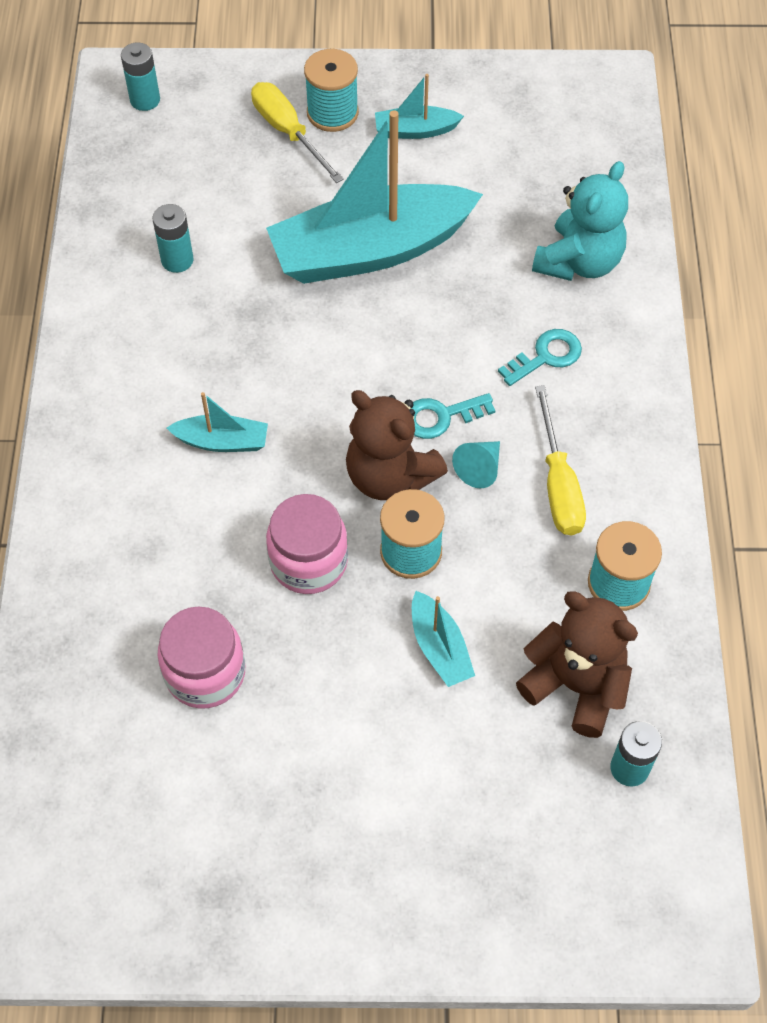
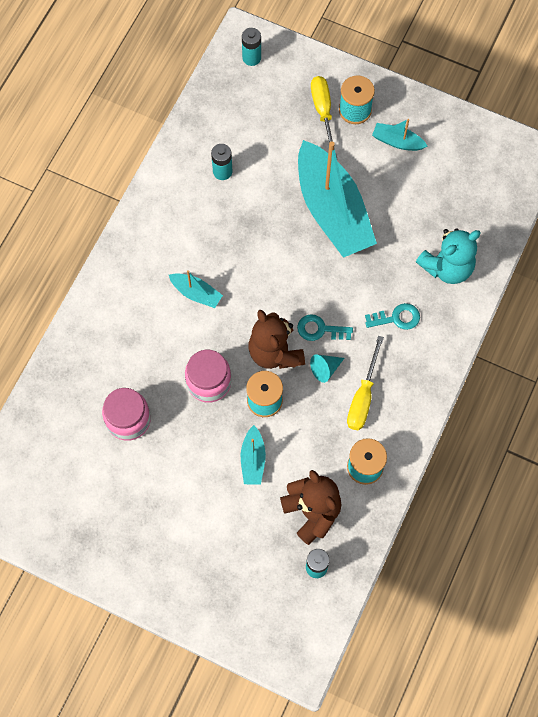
camera: 25 degrees right, 10 degrees up
turquoise boat [266,110,483,284] -> turquoise boat turned 120 degrees counterclockwise [298,140,377,258]

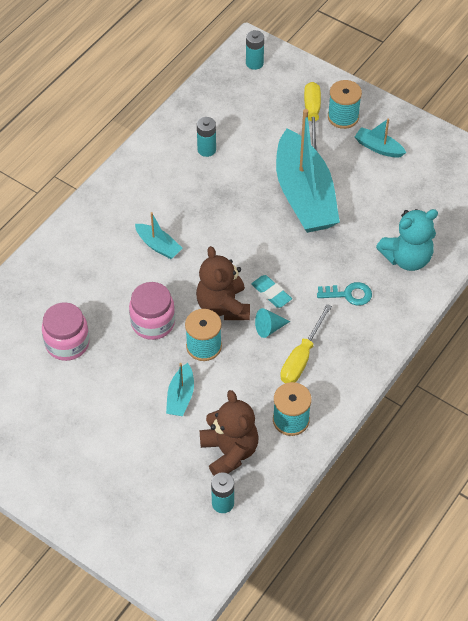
camera: 10 degrees right, 15 degrees down
turquoise key [297,315,353,341] -> turquoise eraser [251,275,292,308]

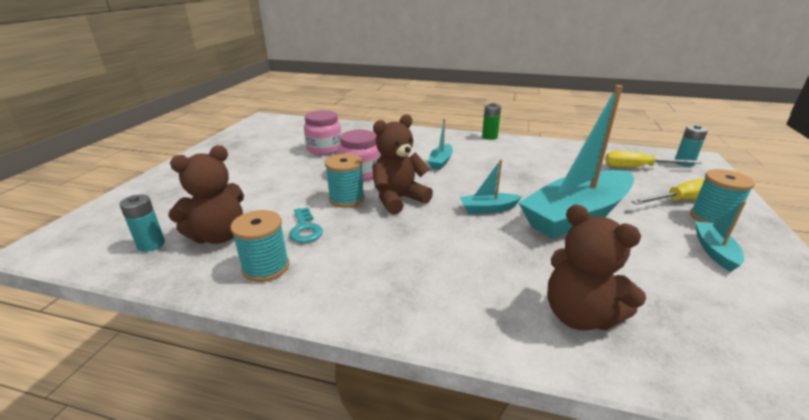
camera: 70 degrees right, 25 degrees down
turquoise boat [166,363,194,416] -> turquoise boat moved to [460,160,522,214]
turquoise battery [197,117,216,157] -> none
turquoise eraser [251,275,292,308] -> none
turquoise cone [255,308,290,338] -> none
yellow screwdriver [280,304,332,383] -> yellow screwdriver moved to [605,150,702,167]
turquoise key [317,282,372,306] -> turquoise key moved to [289,207,323,243]
turquoise teddy bear [376,209,438,271] -> brown teddy bear [547,204,646,330]
none -> green battery [482,103,501,140]

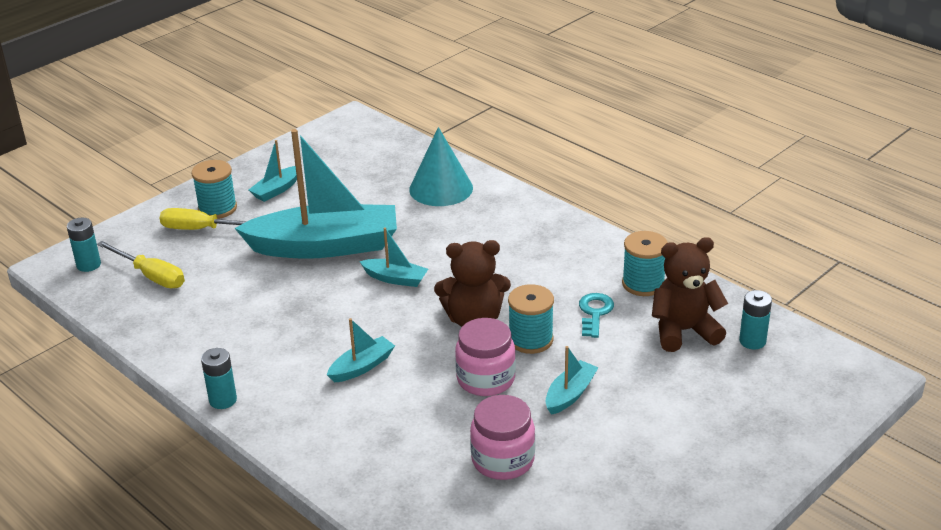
camera: 150 degrees left, 5 degrees up
green battery [482,103,501,140] -> turquoise battery [201,348,237,409]
brown teddy bear [547,204,646,330] -> turquoise cone [409,127,473,206]
none -> turquoise boat [546,346,599,415]

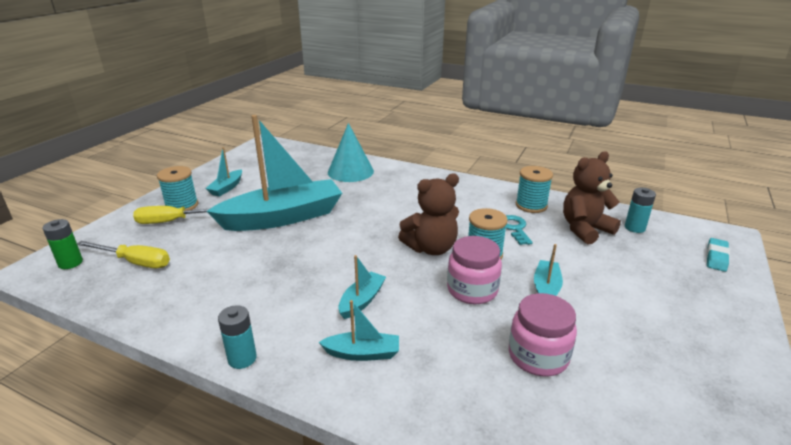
camera: 20 degrees left, 5 degrees down
turquoise battery [67,218,101,272] -> green battery [42,219,83,269]
turquoise boat [359,227,428,287] -> turquoise boat moved to [319,300,399,361]
none -> turquoise eraser [706,238,730,272]

